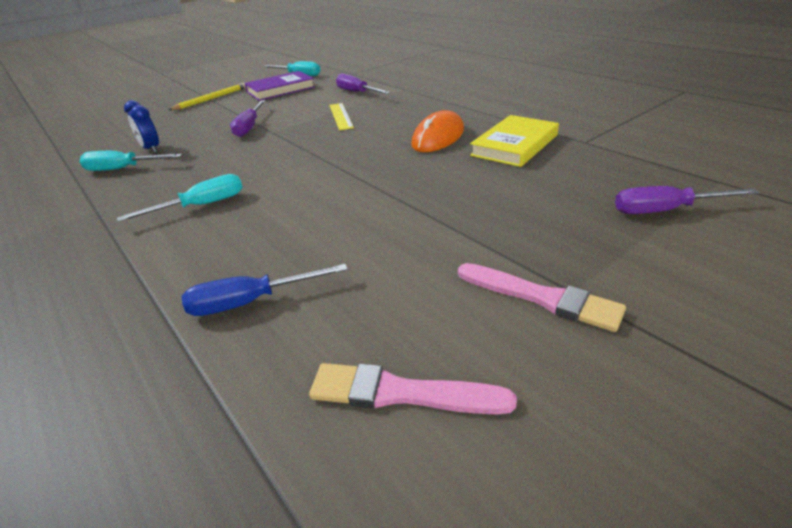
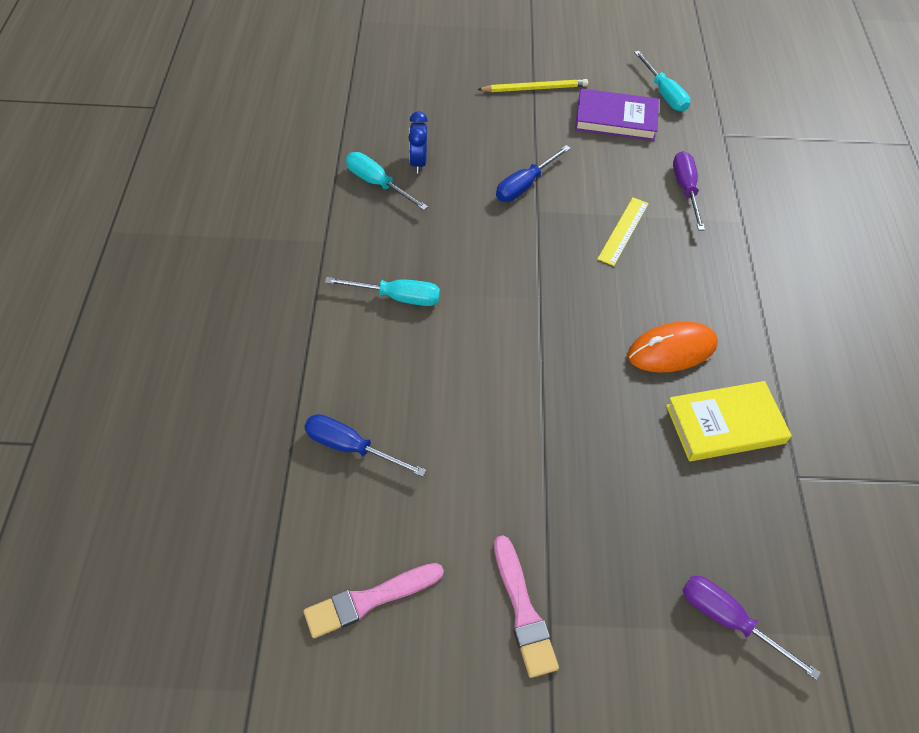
camera: 35 degrees right, 20 degrees up
purple screwdriver [230,100,265,137] -> blue screwdriver [496,145,571,202]
pink brush [309,363,517,415] -> pink brush turned 75 degrees counterclockwise [303,563,444,638]

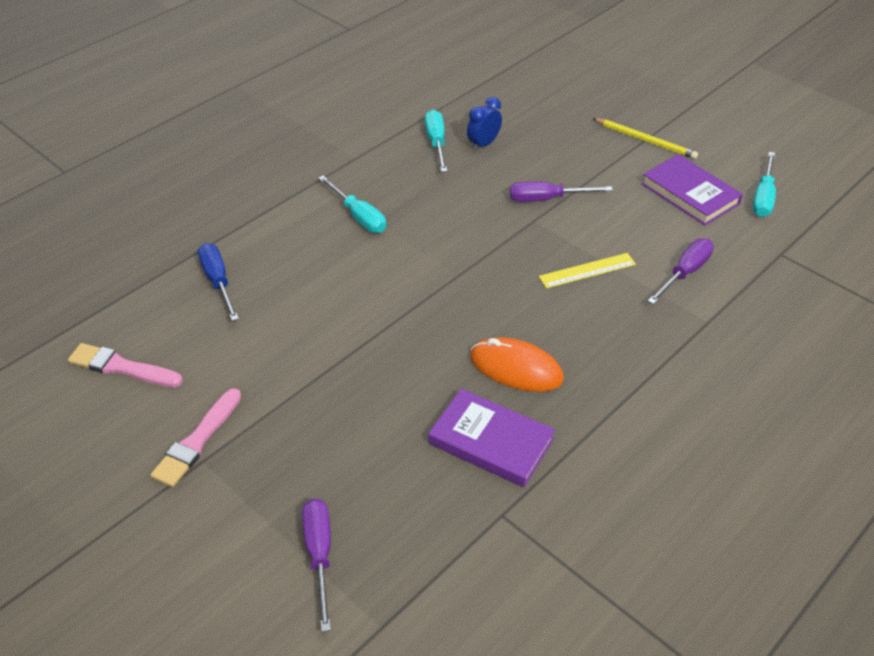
camera: 45 degrees right, 10 degrees down
blue screwdriver [496,145,571,202] -> purple screwdriver [510,181,613,202]
yellow book [666,381,792,461] -> purple book [428,389,555,487]

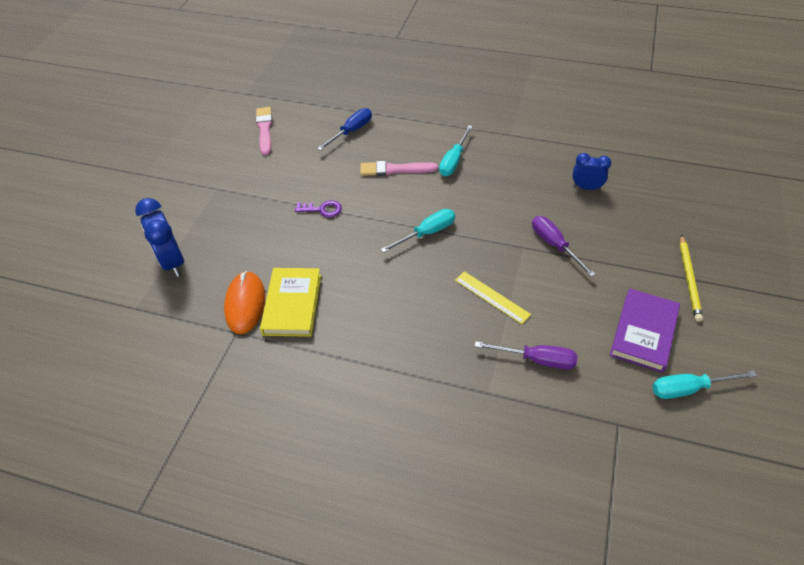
camera: 65 degrees right, 5 degrees up
pink brush [150,388,241,487] -> pink brush moved to [360,161,438,176]
purple screwdriver [302,499,331,632] -> blue clock [135,198,184,277]
turquoise screwdriver [425,110,447,172] -> turquoise screwdriver moved to [380,209,455,253]
purple book [428,389,555,487] -> yellow book [260,268,321,337]
orange mouse [470,337,564,392] -> orange mouse moved to [224,271,265,334]
none -> purple key [295,200,342,217]

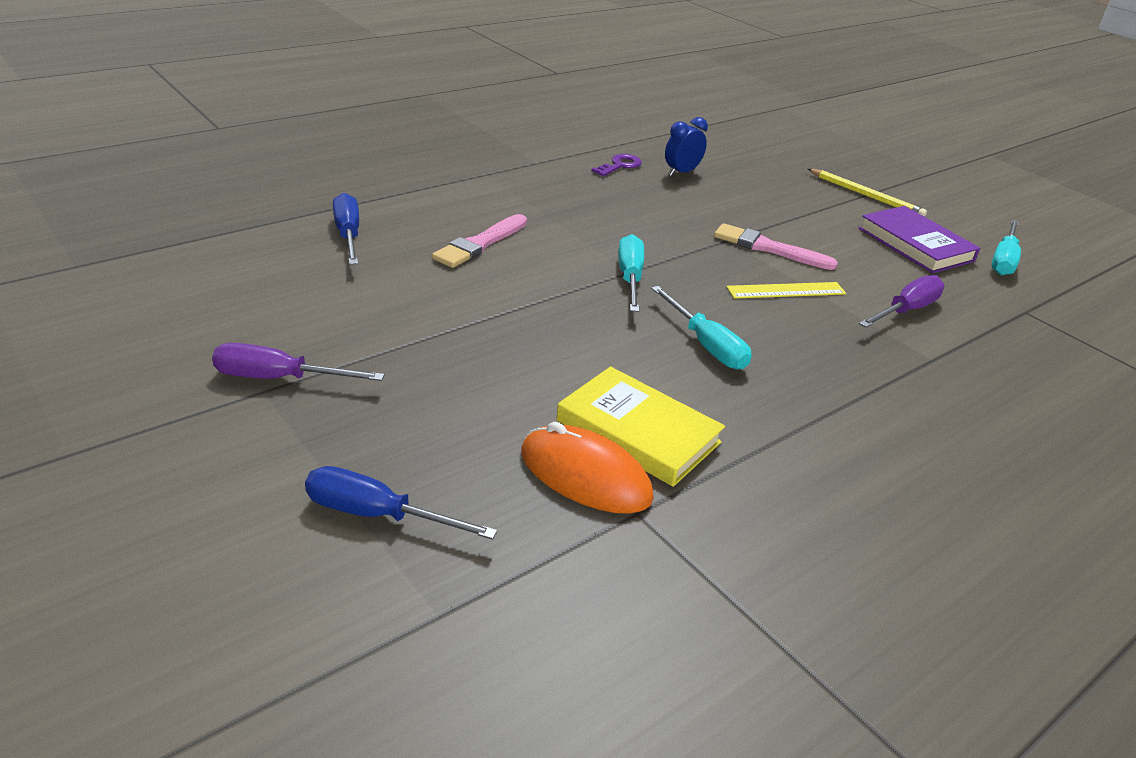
camera: 60 degrees left, 15 degrees down
blue clock [135,198,184,277] -> blue screwdriver [305,466,497,540]
pink brush [256,107,273,156] -> pink brush moved to [714,223,838,270]
purple key [295,200,342,217] -> purple key moved to [592,154,642,176]
turquoise screwdriver [439,125,473,176] -> turquoise screwdriver moved to [651,286,752,370]
purple screwdriver [532,216,596,277] -> purple screwdriver moved to [212,343,384,381]

